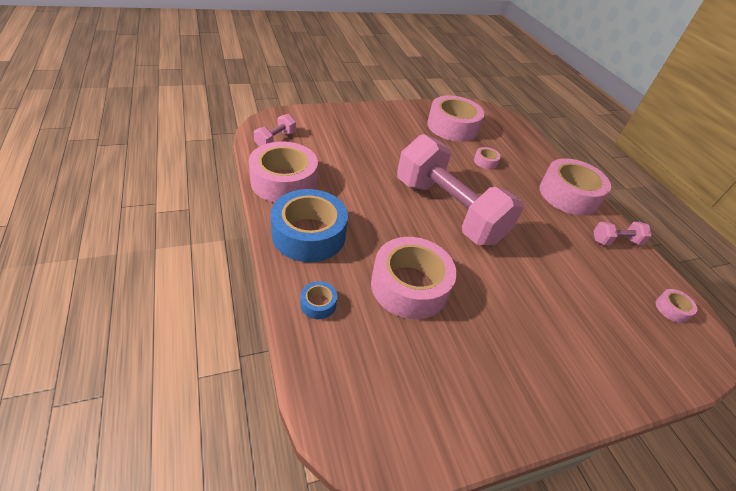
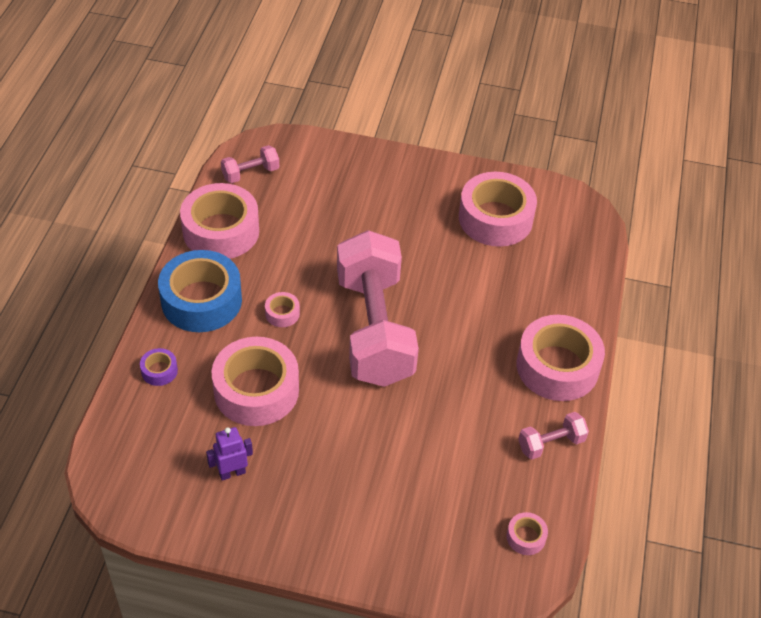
camera: 35 degrees right, 5 degrees up
blue tape [300,281,337,319] -> purple tape [140,348,178,386]
pink tape [474,147,501,169] -> pink tape moved to [265,292,300,327]
pink dumbbell [594,222,652,245] -> pink dumbbell turned 45 degrees counterclockwise [518,412,589,459]
none -> purple robot [206,427,253,481]

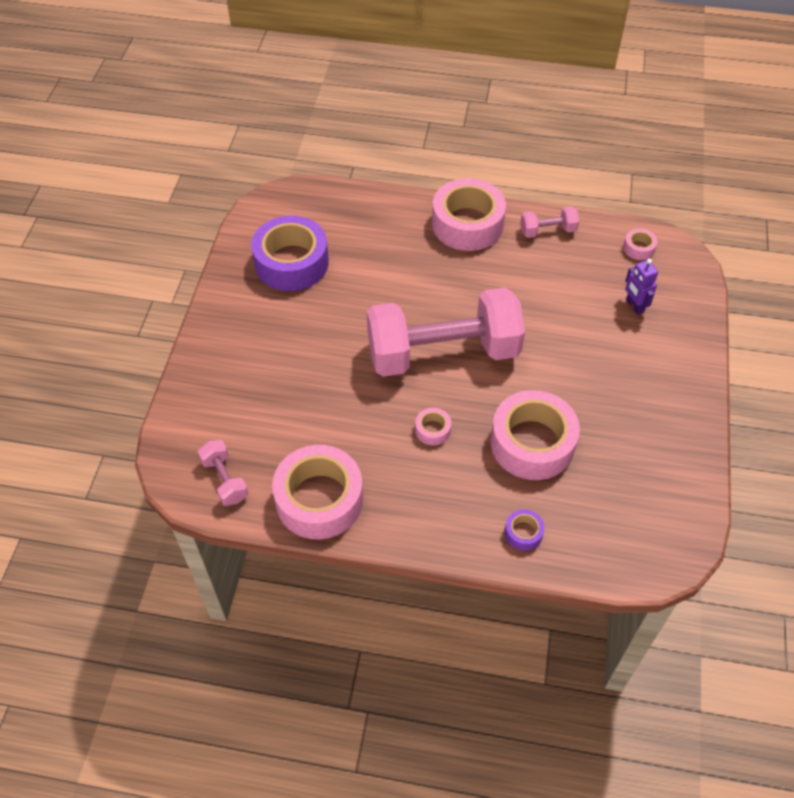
camera: 90 degrees left, 5 degrees up
blue tape [158,250,242,332] -> none
purple robot [206,427,253,481] -> purple robot moved to [625,259,658,315]
pink tape [459,172,537,247] -> purple tape [251,216,329,291]
pink dumbbell [518,412,589,459] -> pink dumbbell turned 75 degrees counterclockwise [520,206,579,238]

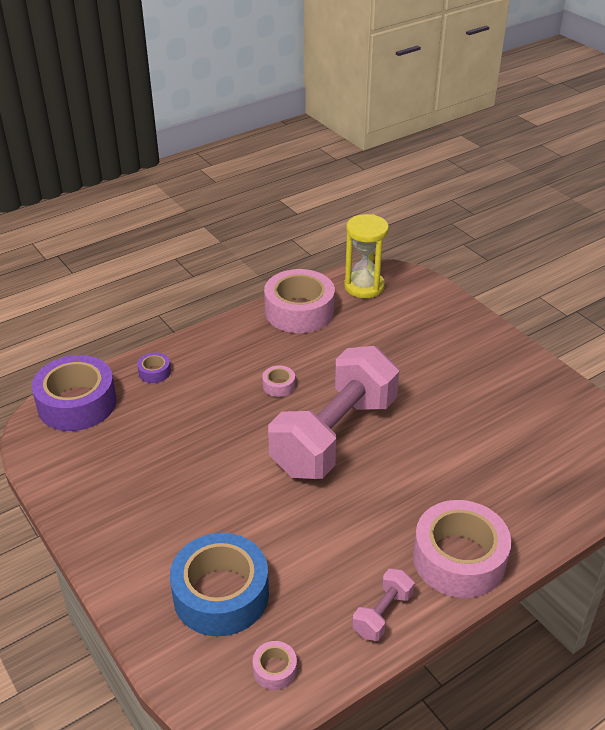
camera: 135 degrees right, 15 degrees down
pink dumbbell [198,440,248,506] -> yellow hourglass [344,214,389,298]
purple tape [251,216,329,291] -> purple tape moved to [32,355,117,431]
pink tape [490,390,580,480] -> none
purple robot [625,259,658,315] -> blue tape [170,533,269,636]

